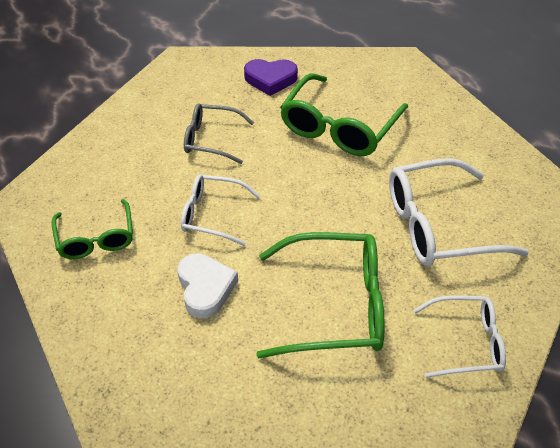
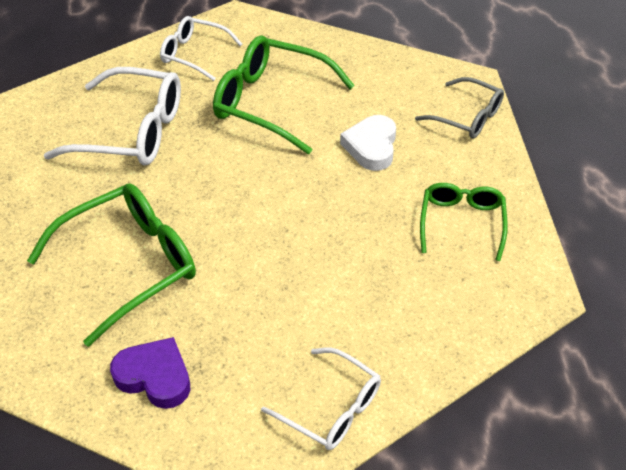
camera: 155 degrees left, 0 degrees up
white glasses [181,174,260,246] -> white glasses moved to [261,347,381,450]
grey glasses [184,103,254,164] -> grey glasses moved to [415,77,504,139]

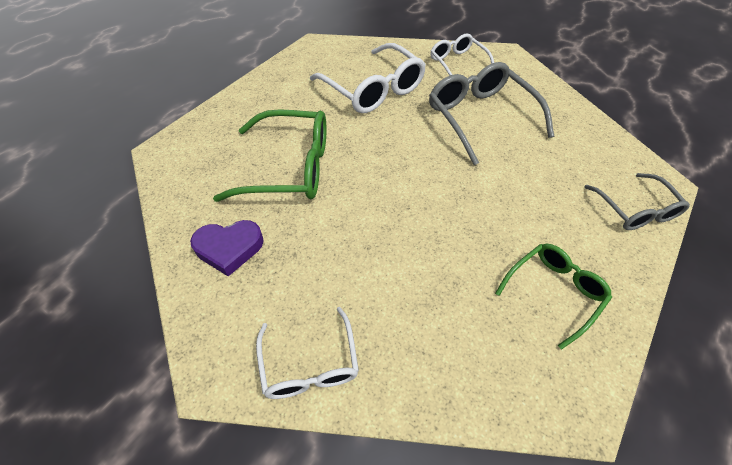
camera: 40 degrees right, 5 degrees up
purple heart [110,337,191,409] -> purple heart turned 105 degrees clockwise [190,220,264,276]
green glasses [213,35,355,154] -> grey glasses [429,62,554,165]
white heart [340,115,396,171] -> none

